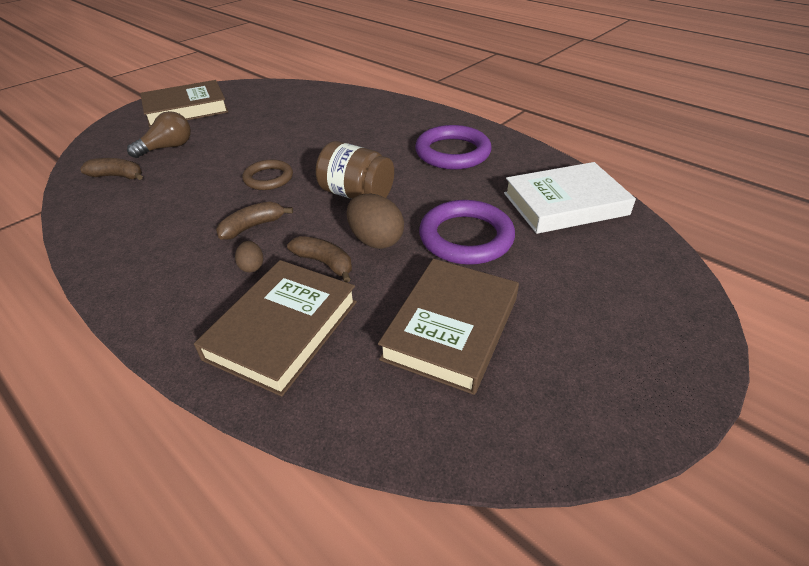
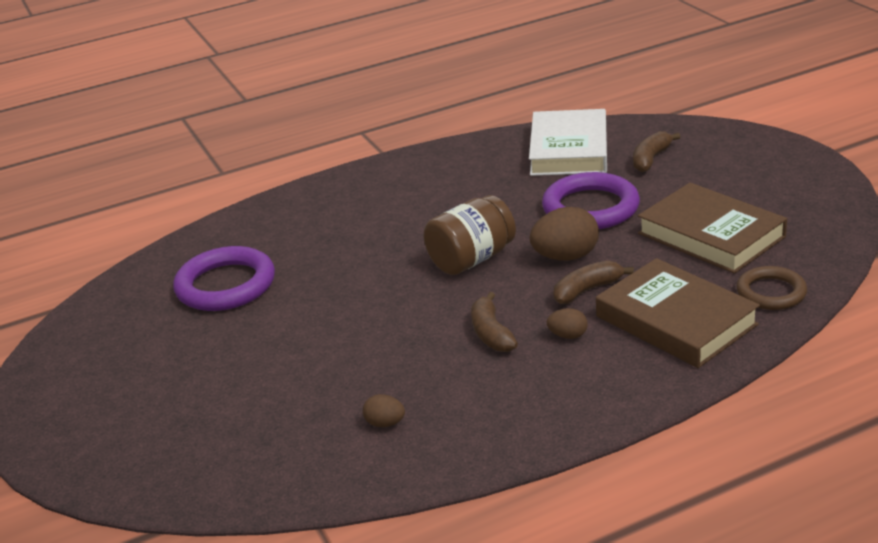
camera: 65 degrees left, 10 degrees down
brown banana [80,158,143,180] -> brown banana moved to [633,131,680,172]
brown light bulb [127,111,191,158] -> none
brown book [140,80,228,127] -> none
brown ring [242,160,293,190] -> brown ring moved to [736,266,807,310]
purple ring [415,125,492,170] -> purple ring moved to [173,246,275,311]
none -> brown egg [363,394,405,427]

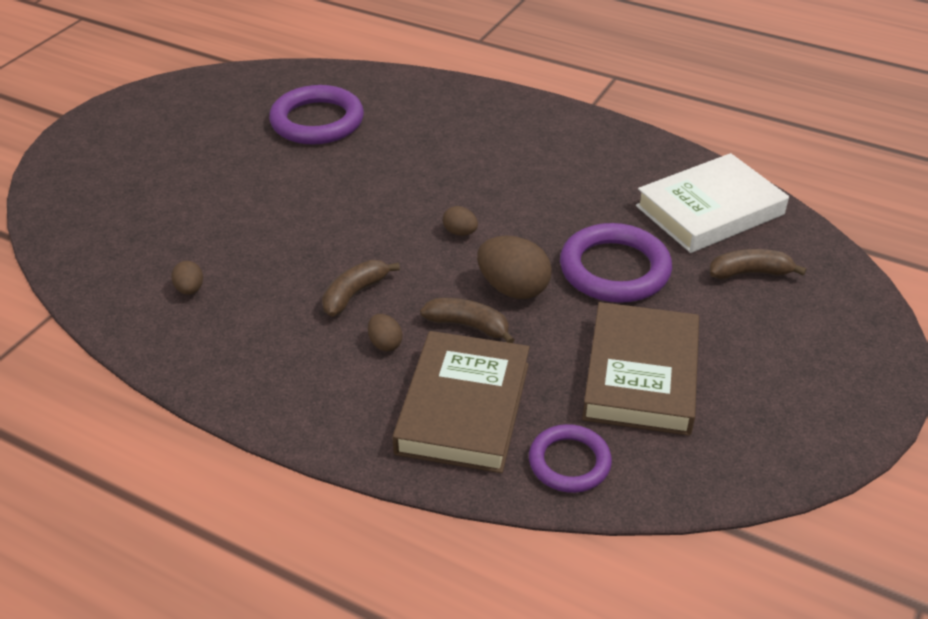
camera: 50 degrees right, 10 degrees up
brown jar [424,195,516,275] -> brown egg [443,206,478,236]
brown ring [736,266,807,310] -> purple ring [529,424,612,493]

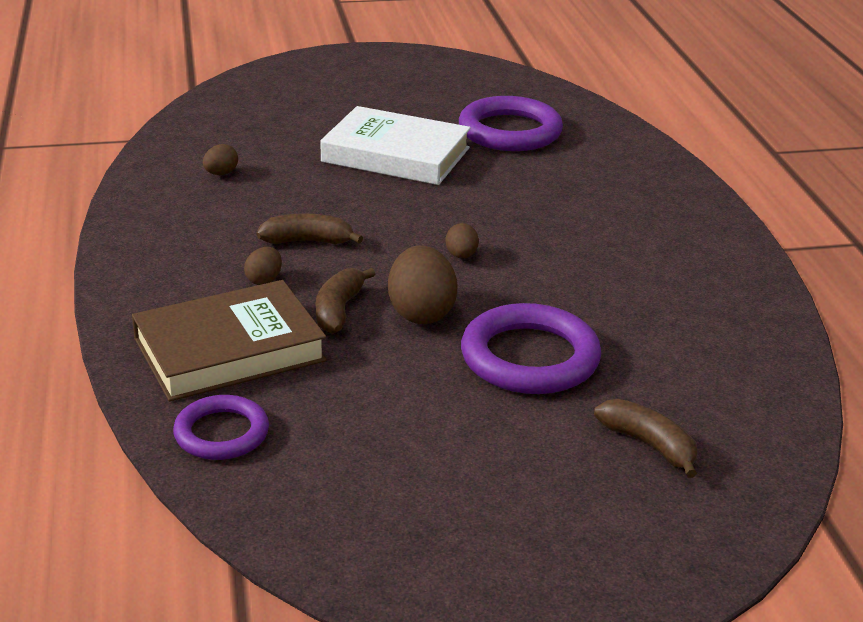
camera: 50 degrees right, 10 degrees down
brown banana [420,298,514,343] -> brown banana turned 150 degrees counterclockwise [316,268,375,334]
brown book [582,302,699,436] -> none
white book [636,153,789,253] -> white book moved to [320,106,471,185]

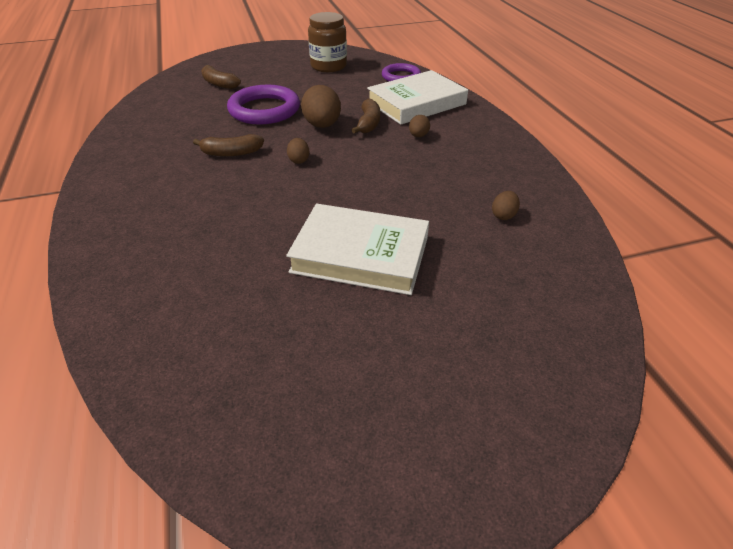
camera: 175 degrees right, 10 degrees up
brown book [132,280,327,401] -> white book [367,70,468,125]
brown banana [257,214,363,244] -> brown banana moved to [193,134,264,157]
purple ring [459,96,563,151] -> none
none -> brown jar [308,12,347,72]

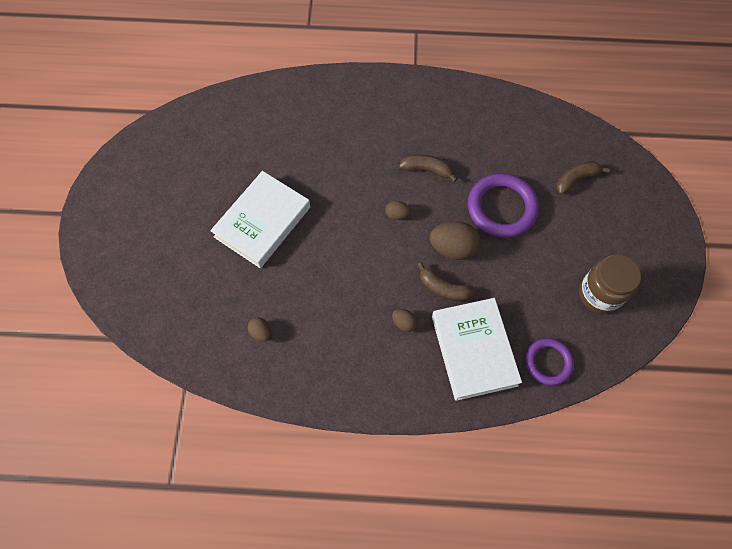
camera: 110 degrees right, 25 degrees up
brown banana [193,134,264,157] -> brown banana turned 90 degrees clockwise [399,154,457,182]

